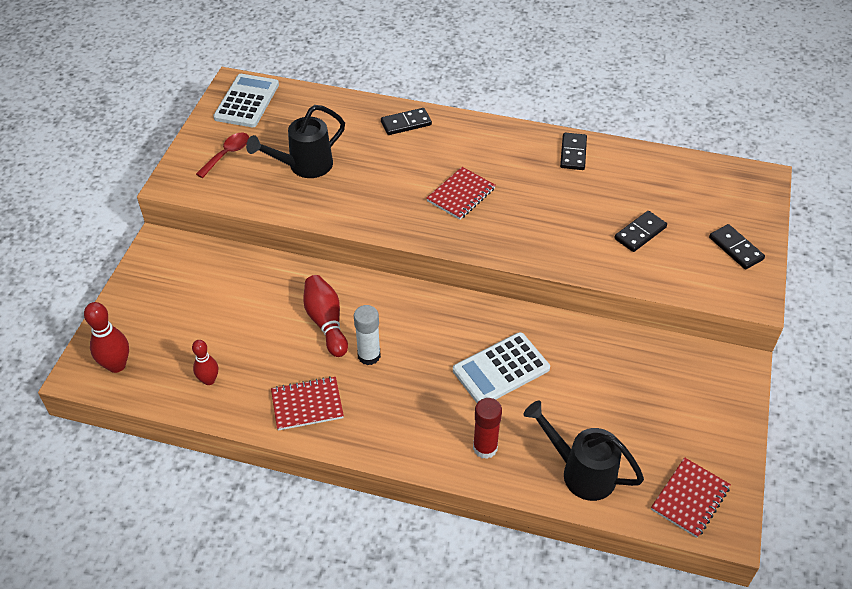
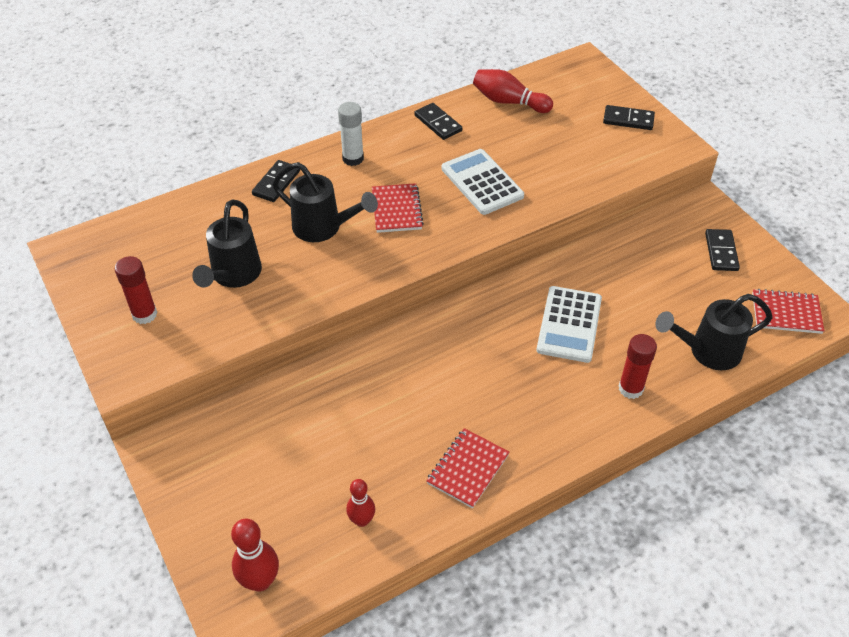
camera: 45 degrees left, 0 degrees up
red spoon [196,133,249,178] -> red glue stick [115,256,157,324]
white calculator [213,74,279,127] -> white calculator moved to [442,149,524,215]
red bowling pin [303,275,348,357] -> red bowling pin moved to [473,69,553,113]
white glue stick [354,305,381,365] -> white glue stick moved to [338,102,364,166]
black domino [614,211,667,252] -> black domino moved to [705,229,740,271]
red notebook [651,457,731,538] -> red notebook turned 75 degrees counterclockwise [752,289,824,334]
none -> black watering can [272,162,378,242]

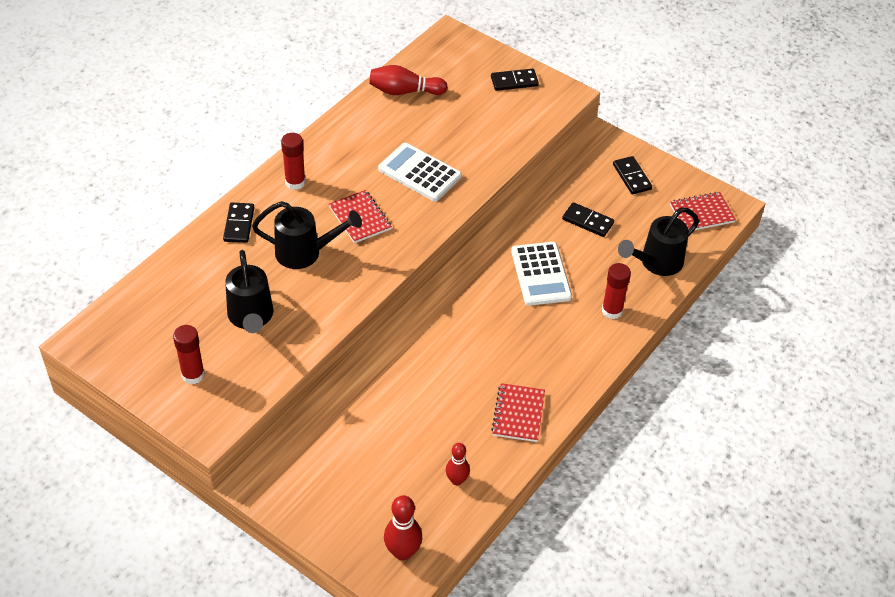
camera: 25 degrees left, 0 degrees up
white glue stick [338,102,364,166] -> red glue stick [281,133,306,190]
black domino [414,103,462,140] -> black domino moved to [562,202,614,237]

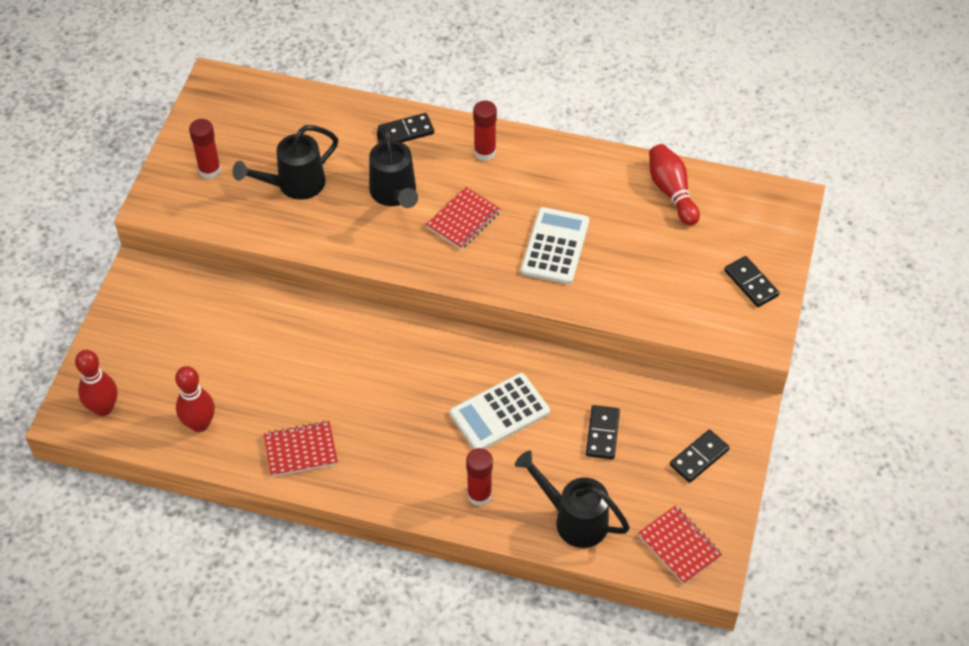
camera: 70 degrees right, 5 degrees up
red bowling pin [446,443,470,486] -> red bowling pin [175,366,215,432], size x1.51

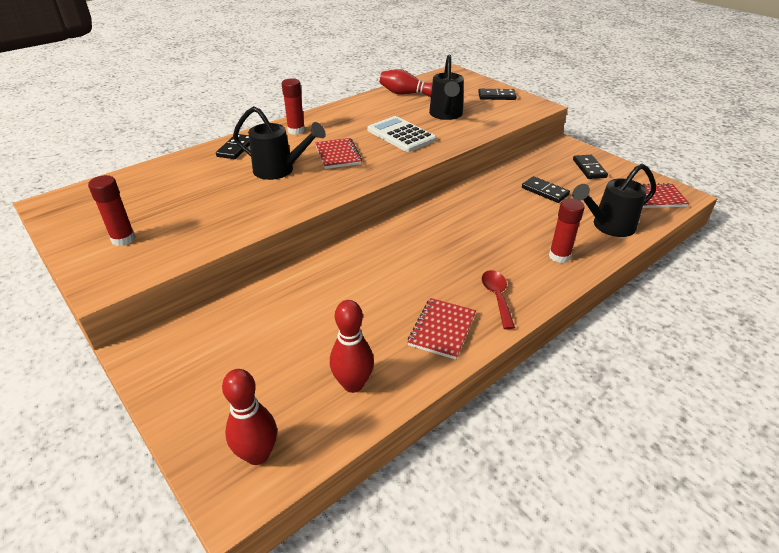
camera: 55 degrees left, 15 degrees down
black watering can [232,125,338,200] -> black watering can moved to [429,54,464,120]
white calculator [450,373,550,449] -> none
none -> red spoon [482,270,515,329]

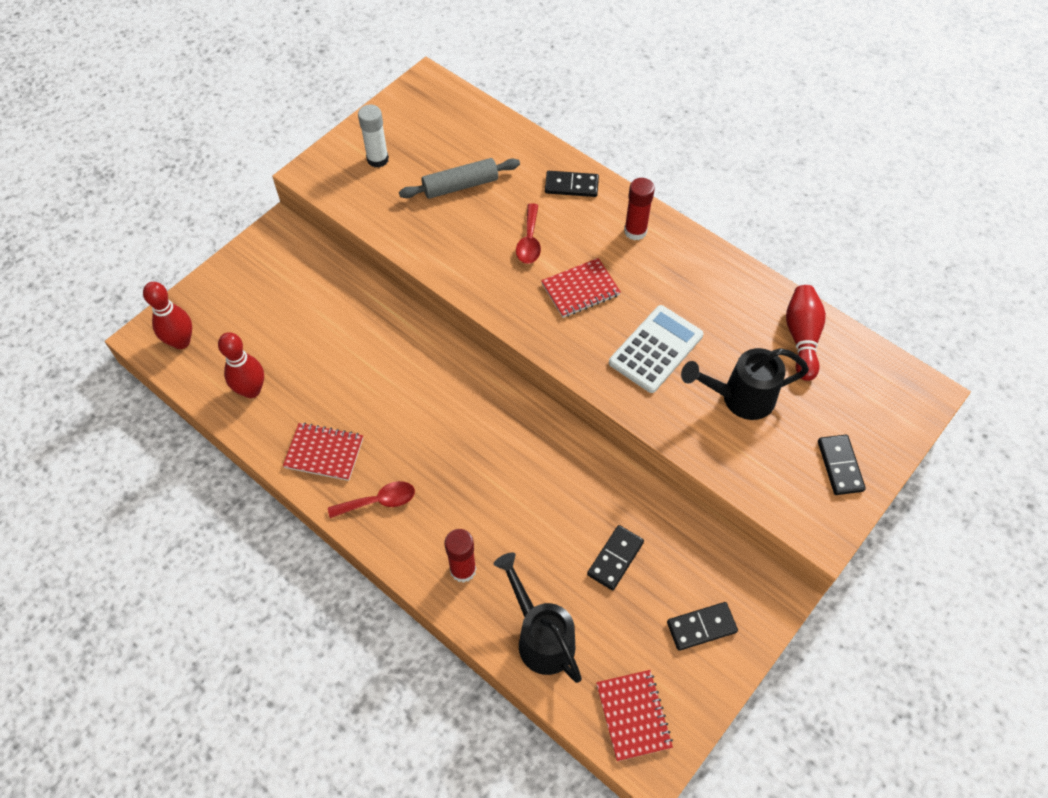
camera: 80 degrees right, 20 degrees up
red glue stick [88,175,136,246] -> white glue stick [358,104,389,168]
black watering can [233,106,326,180] -> red spoon [516,203,541,264]
none -> grey rolling pin [399,158,520,199]

